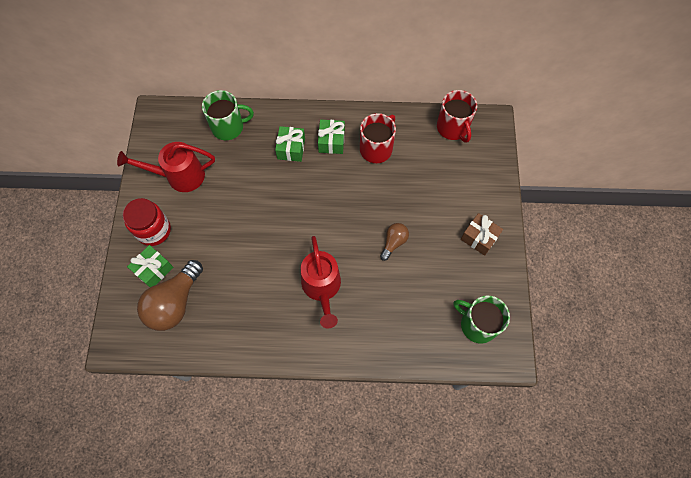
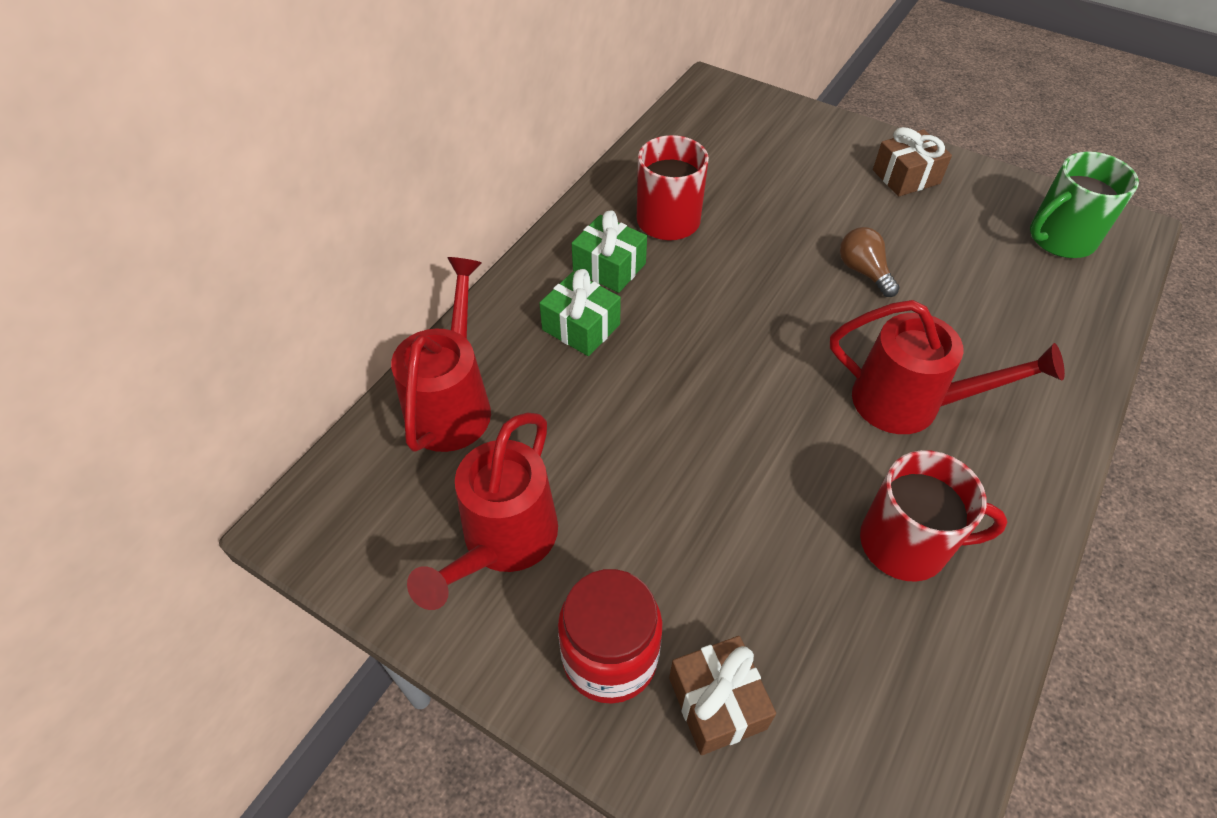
camera: 60 degrees left, 15 degrees down
green gift [127,245,173,287] -> brown gift [669,636,776,755]
brown light bulb [137,260,203,331] -> none
green mug [202,90,254,140] -> red watering can [391,257,491,452]
red mug [437,90,477,143] -> red mug moved to [860,450,1007,582]

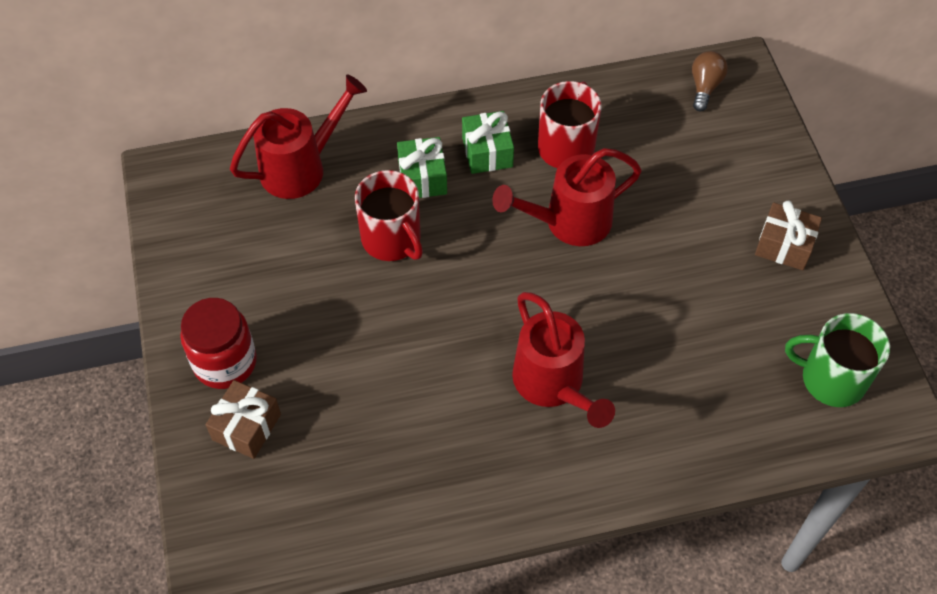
camera: 45 degrees right, 5 degrees up
red watering can [407,413,558,610] -> red watering can moved to [492,148,642,246]
brown light bulb [840,227,900,297] -> brown light bulb moved to [692,51,728,111]
red mug [860,450,1007,582] -> red mug moved to [355,170,423,261]

